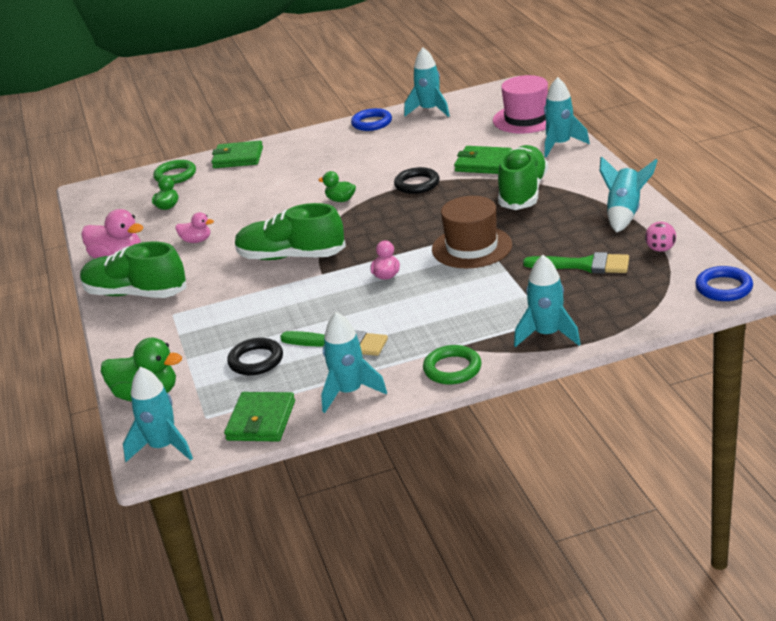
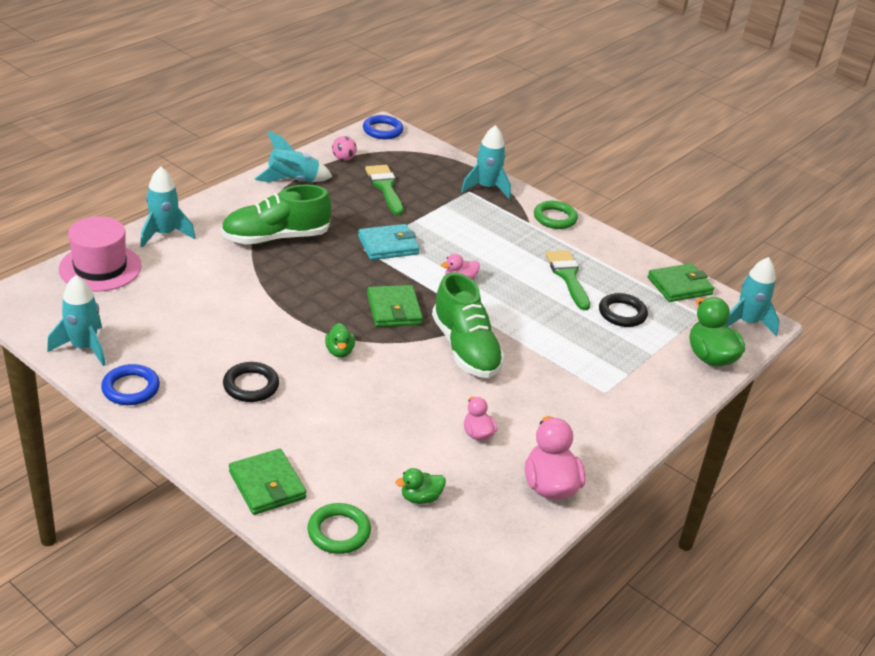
camera: 130 degrees left, 5 degrees up
green shoe [80,242,187,298] -> none
turquoise rocket [321,312,387,413] -> none
black ring [394,167,440,194] -> black ring moved to [223,362,279,402]
brown hat [432,196,512,268] -> turquoise wallet [358,224,420,260]
green wallet [454,146,512,174] -> green wallet moved to [367,285,423,327]

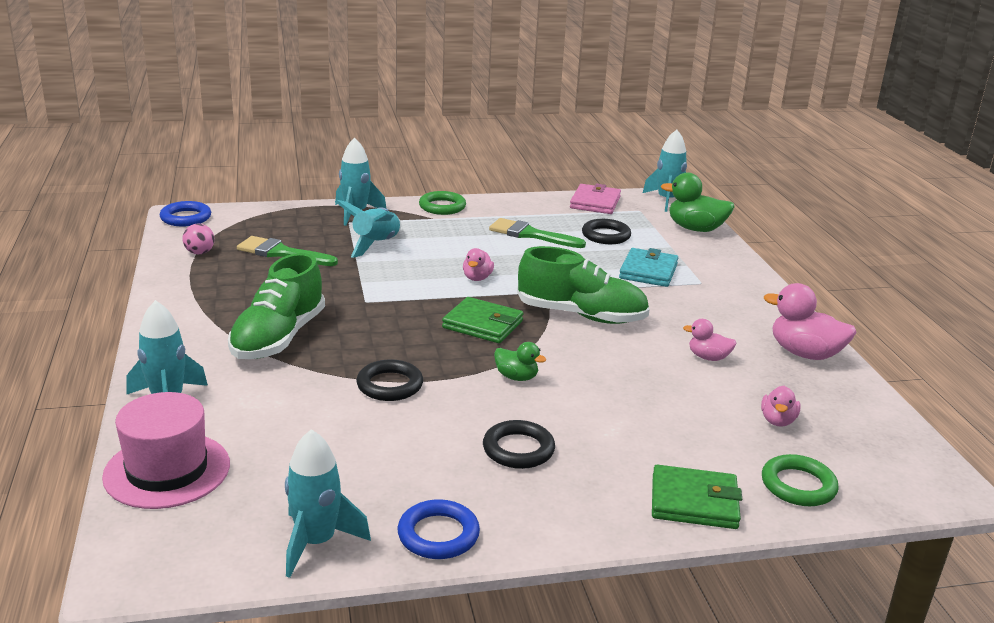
camera: 50 degrees left, 10 degrees down
turquoise rocket [254,131,332,182] -> turquoise rocket moved to [335,200,401,258]
turquoise wallet [358,224,420,260] -> turquoise wallet moved to [619,248,678,287]
green duck [395,468,446,504] -> pink duck [761,386,801,427]
green wallet [648,263,714,302] -> pink wallet [570,184,621,214]
none -> black ring [356,359,423,401]

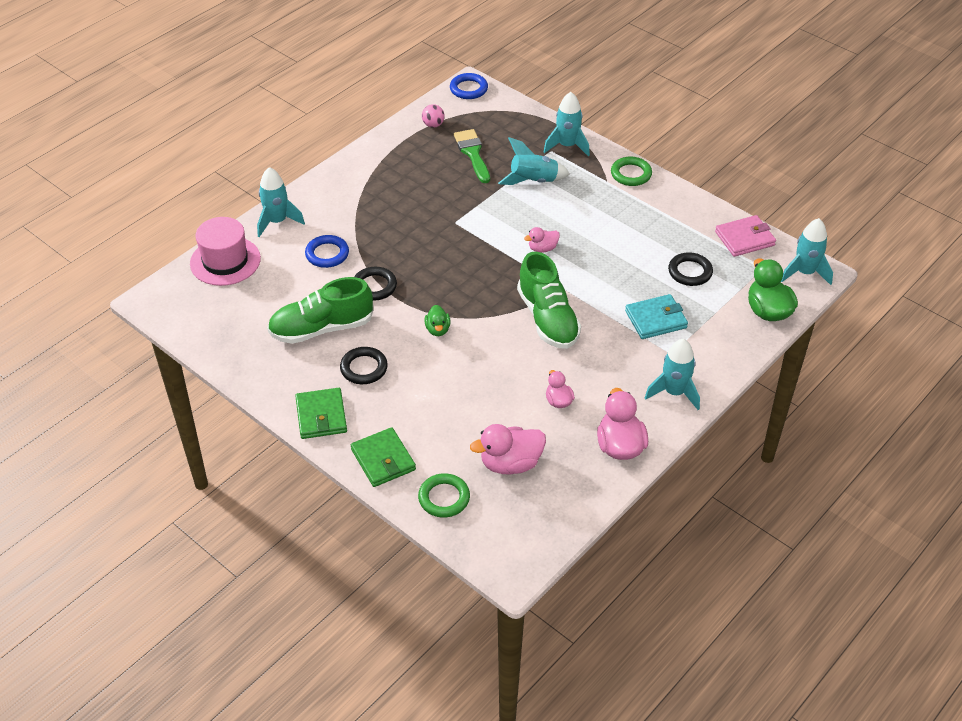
camera: 55 degrees right, 20 degrees up
green shoe [228,253,325,359] -> green shoe moved to [267,277,374,344]
turquoise rocket [285,429,371,578] -> turquoise rocket moved to [645,339,700,410]
blue ring [398,499,480,559] -> blue ring moved to [305,235,349,268]
green wallet [442,297,524,343] -> green wallet moved to [295,388,347,439]
green brush [489,218,586,248] -> none
pink duck [761,386,801,427] -> pink duck [470,424,546,474], size x1.77

